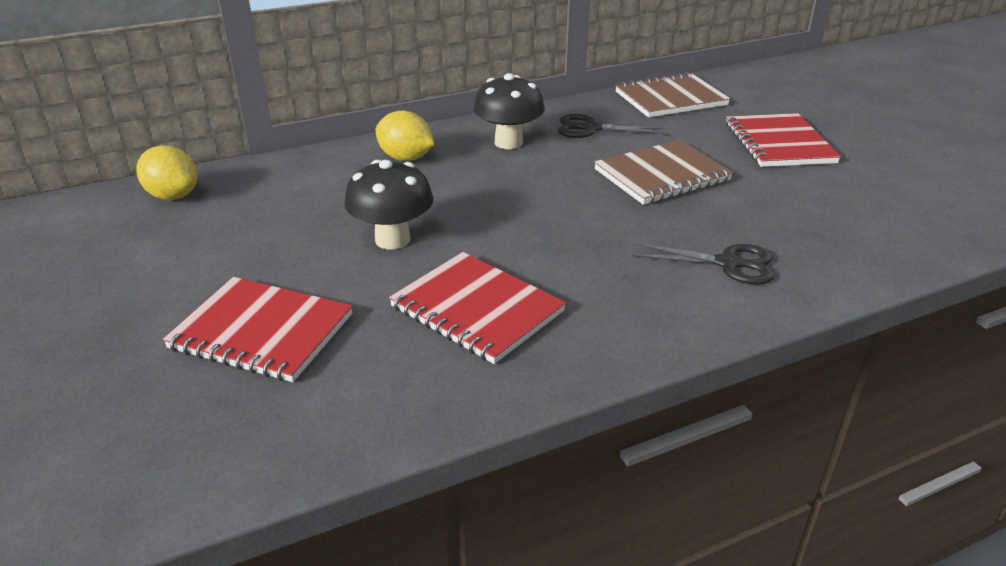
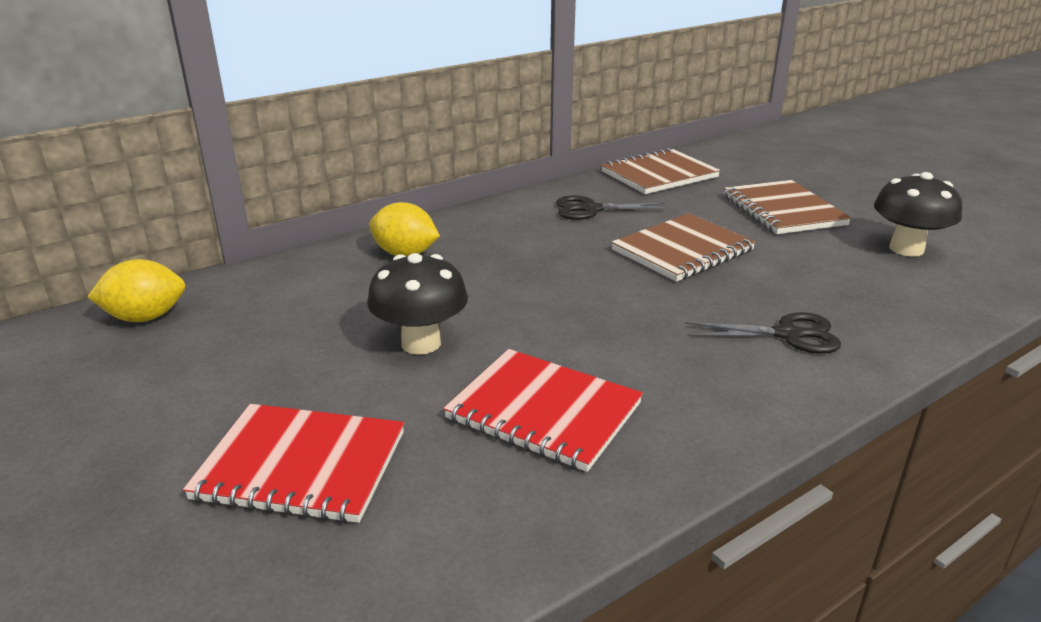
camera: 10 degrees left, 5 degrees down
yellow lemon [136,145,197,200] -> yellow lemon turned 45 degrees counterclockwise [87,259,185,322]
black mushroom [473,73,545,149] -> black mushroom moved to [874,172,962,257]
red notebook [726,113,841,167] -> brown notebook [724,180,851,234]

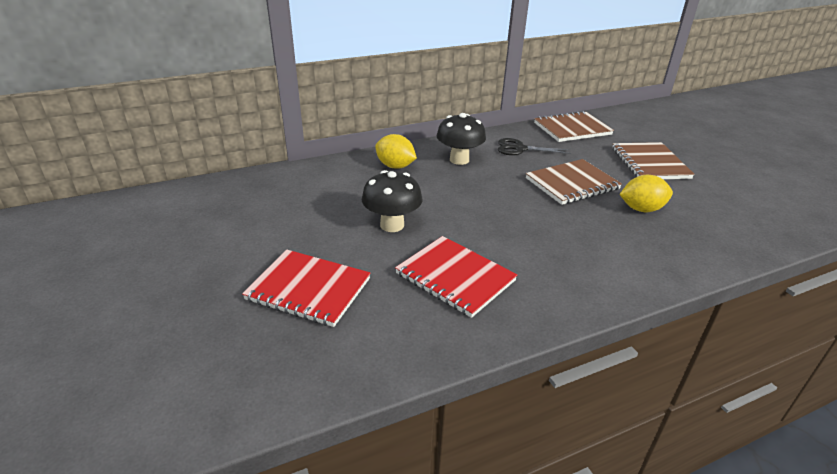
camera: 10 degrees right, 5 degrees up
yellow lemon [87,259,185,322] -> yellow lemon moved to [620,175,673,212]
black scissors [685,312,841,354] -> none
black mushroom [874,172,962,257] -> black mushroom moved to [437,113,486,165]

